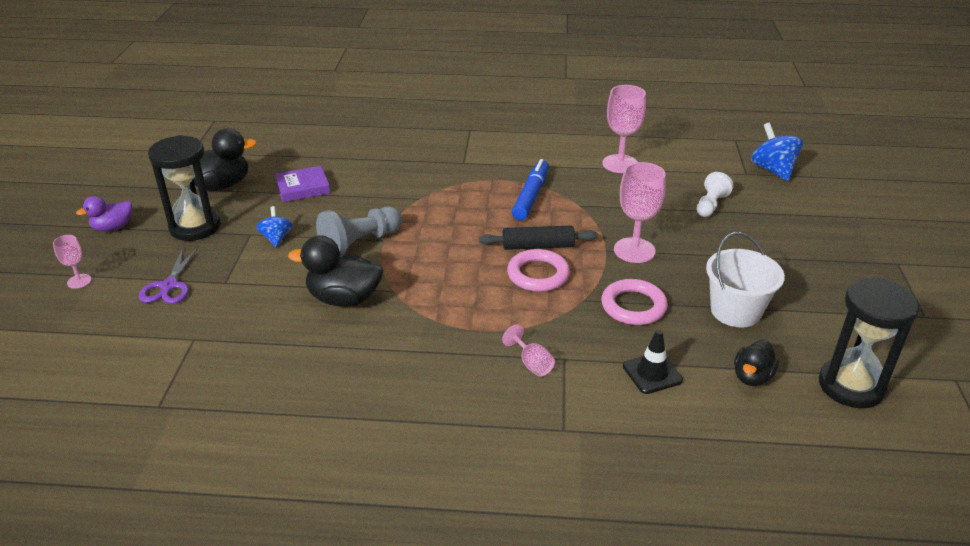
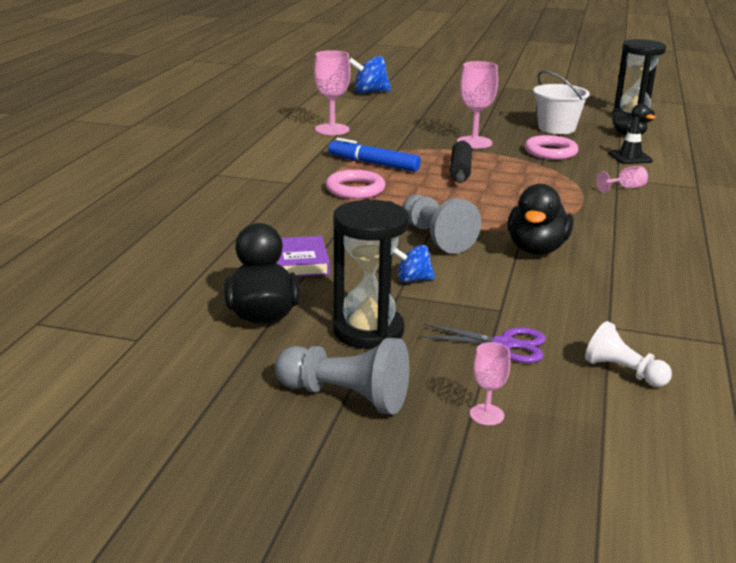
camera: 80 degrees left, 10 degrees down
purple duck [76,196,132,231] -> grey pawn [275,338,409,415]
pink ring [507,249,570,292] -> pink ring moved to [326,170,385,199]
white pawn [697,172,734,217] -> white pawn moved to [585,321,672,387]

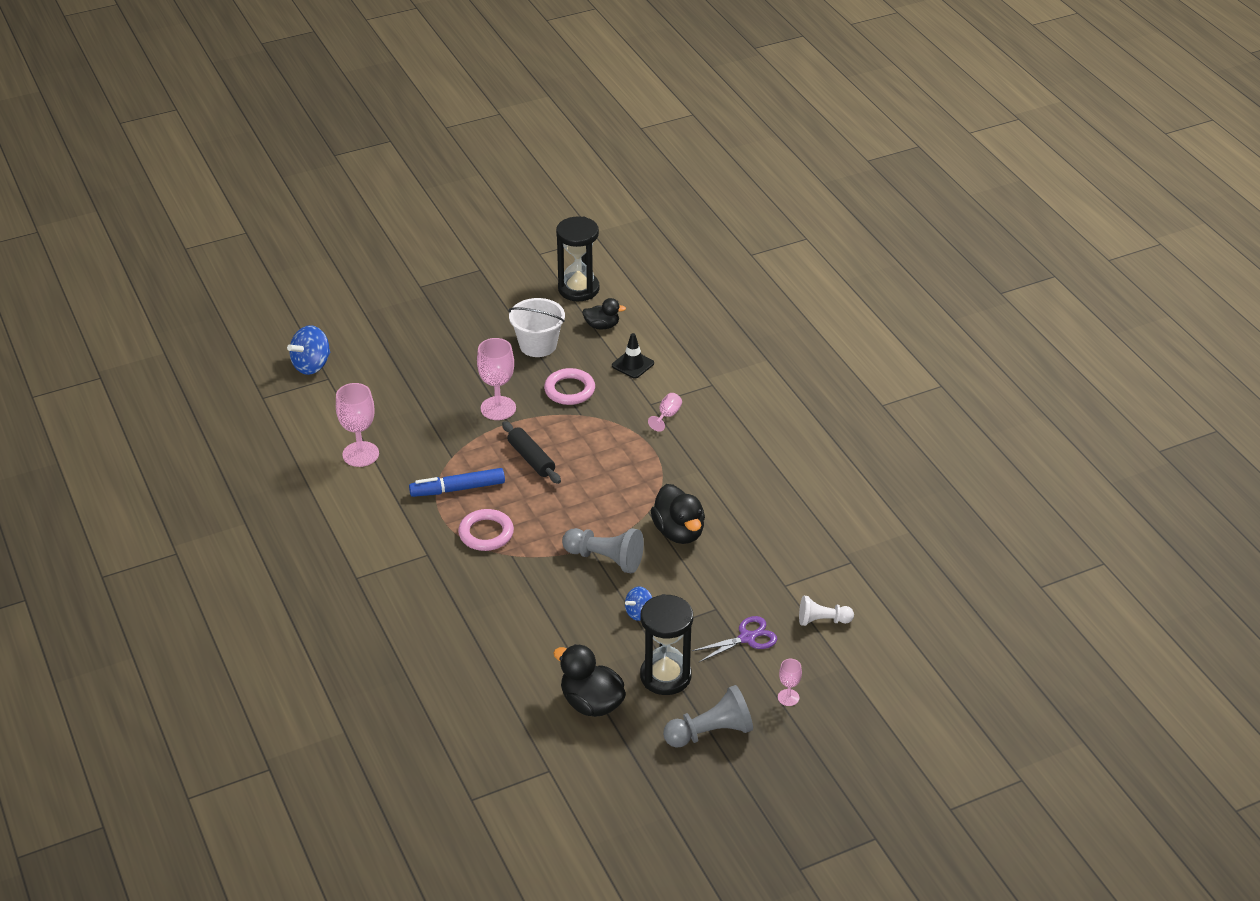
camera: 40 degrees left, 15 degrees up
purple book [277,236,330,277] -> none

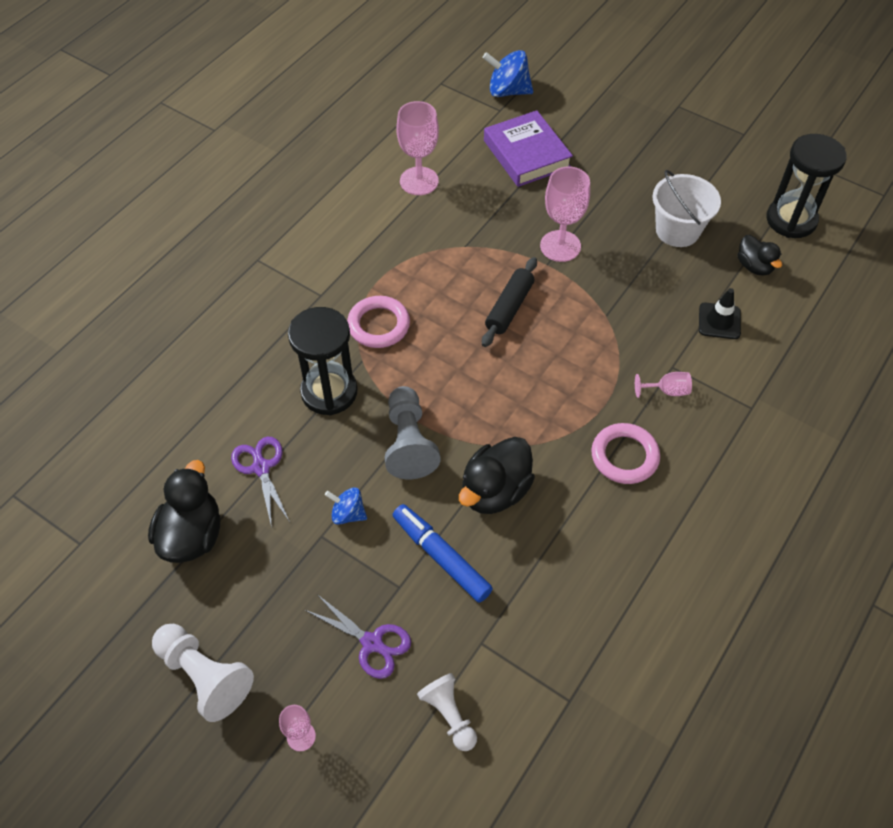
camera: 60 degrees right, 15 degrees up
blue marker [409,468,505,497] -> blue marker moved to [393,504,493,603]
pink ring [544,368,595,405] -> pink ring moved to [591,423,660,484]
black hourglass [640,594,693,695] -> black hourglass moved to [288,307,358,415]
grey pawn [663,685,753,748] -> white pawn [152,624,254,722]
none -> purple scissors [231,437,290,528]
none -> purple book [484,110,573,187]

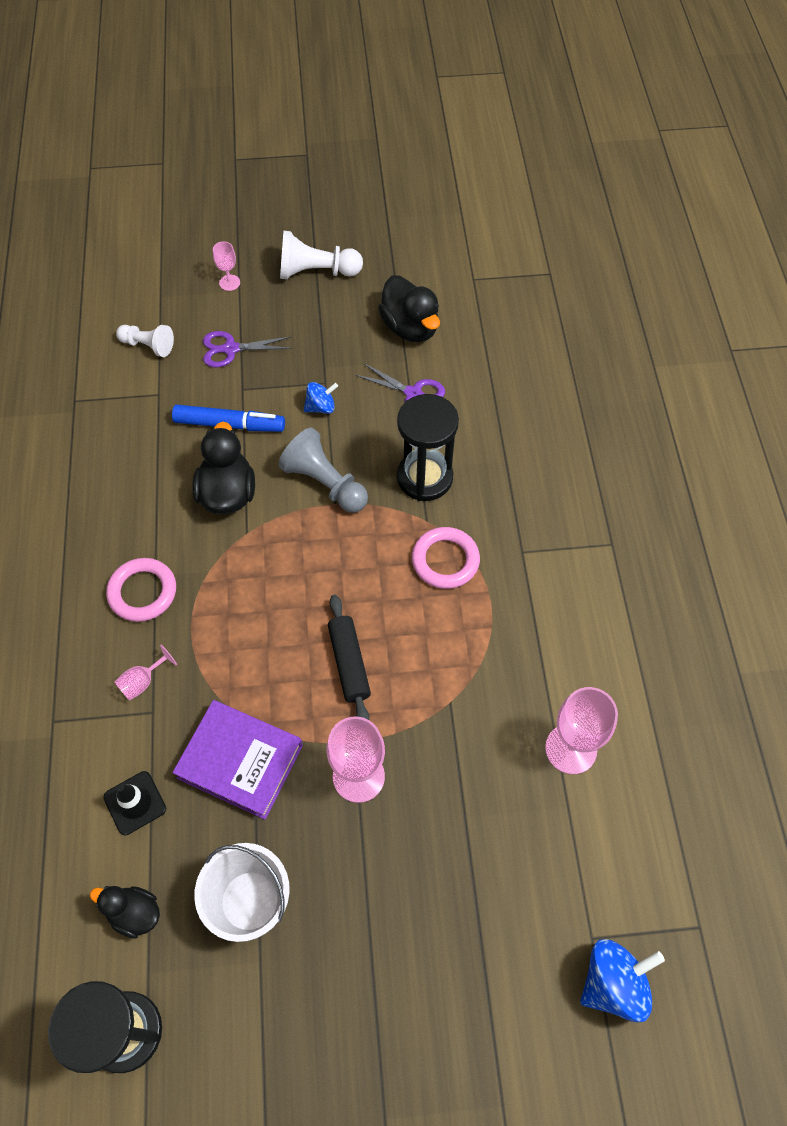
camera: 140 degrees right, 5 degrees up
purple book [484,110,573,187] -> purple book moved to [172,700,303,820]

